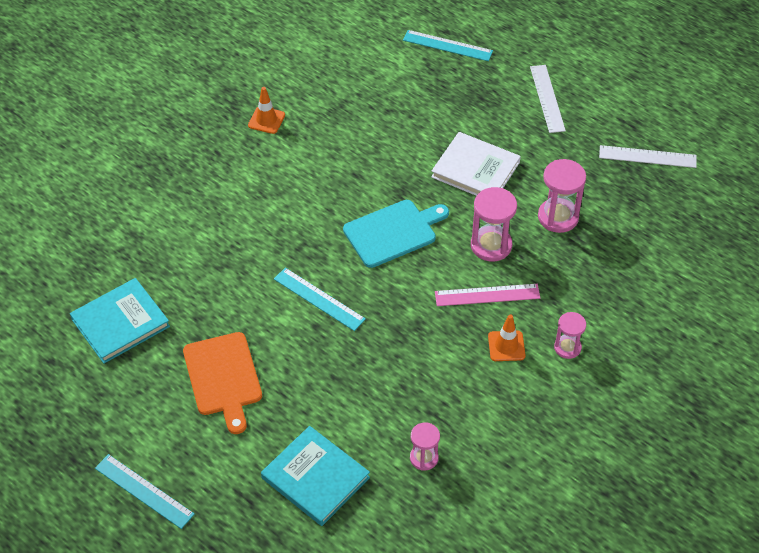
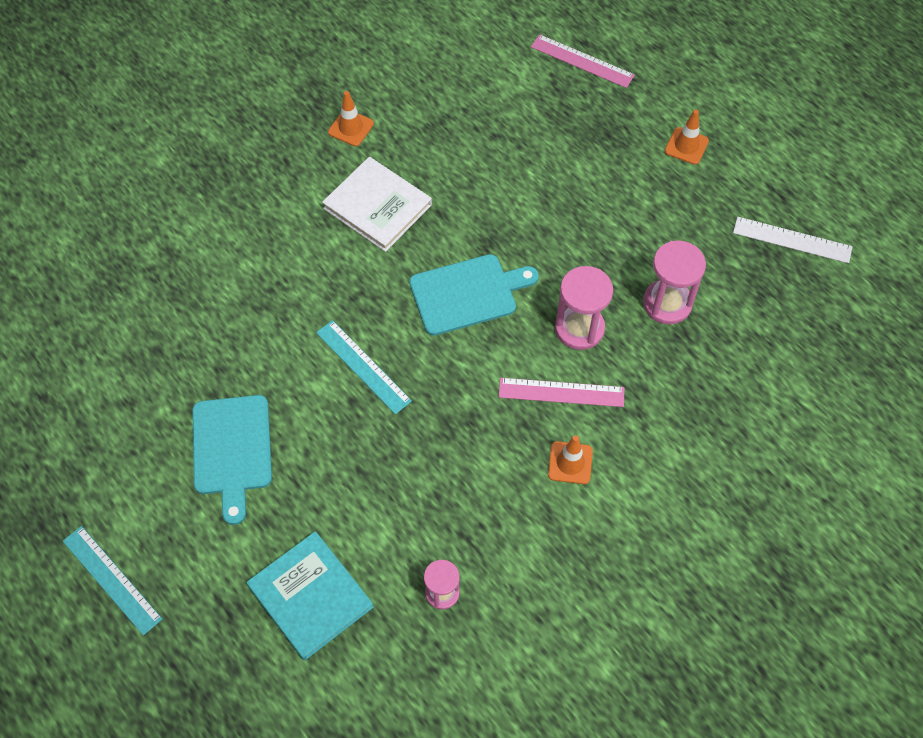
camera: 10 degrees right, 10 degrees up
turquoise book [70,278,170,364] -> none
orange cutting board [183,332,262,434] -> turquoise cutting board [192,395,272,525]
turquoise ruler [403,30,493,61] -> pink ruler [531,34,635,88]
white book [431,132,521,196] -> white book moved to [322,157,432,252]
white ruler [530,65,566,133] -> orange traffic cone [665,110,709,165]
pink hourglass [554,312,586,359] -> none

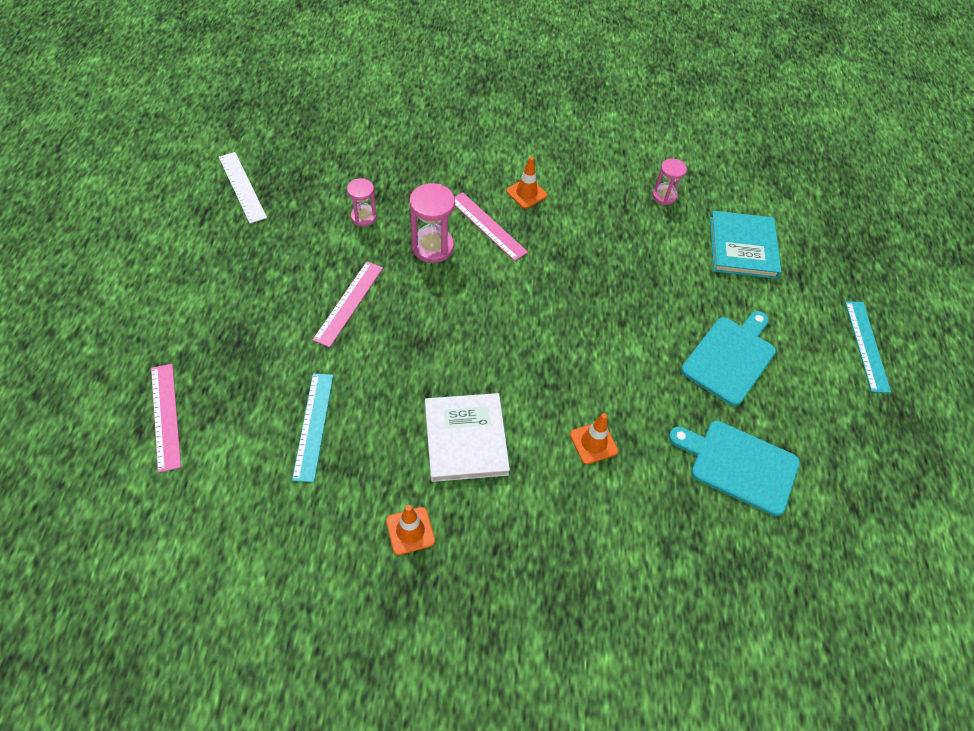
camera: 140 degrees left, 5 degrees down
turquoise ruler [316,320,412,414] -> turquoise ruler moved to [292,373,334,482]
turquoise cutting board [409,254,539,336] -> turquoise cutting board moved to [669,421,800,516]
pink hourglass [643,240,706,325] -> pink hourglass [347,178,377,226], size x0.62
orange traffic cone [665,110,709,165] -> orange traffic cone moved to [570,413,618,464]
none -> pink ruler [313,261,383,347]

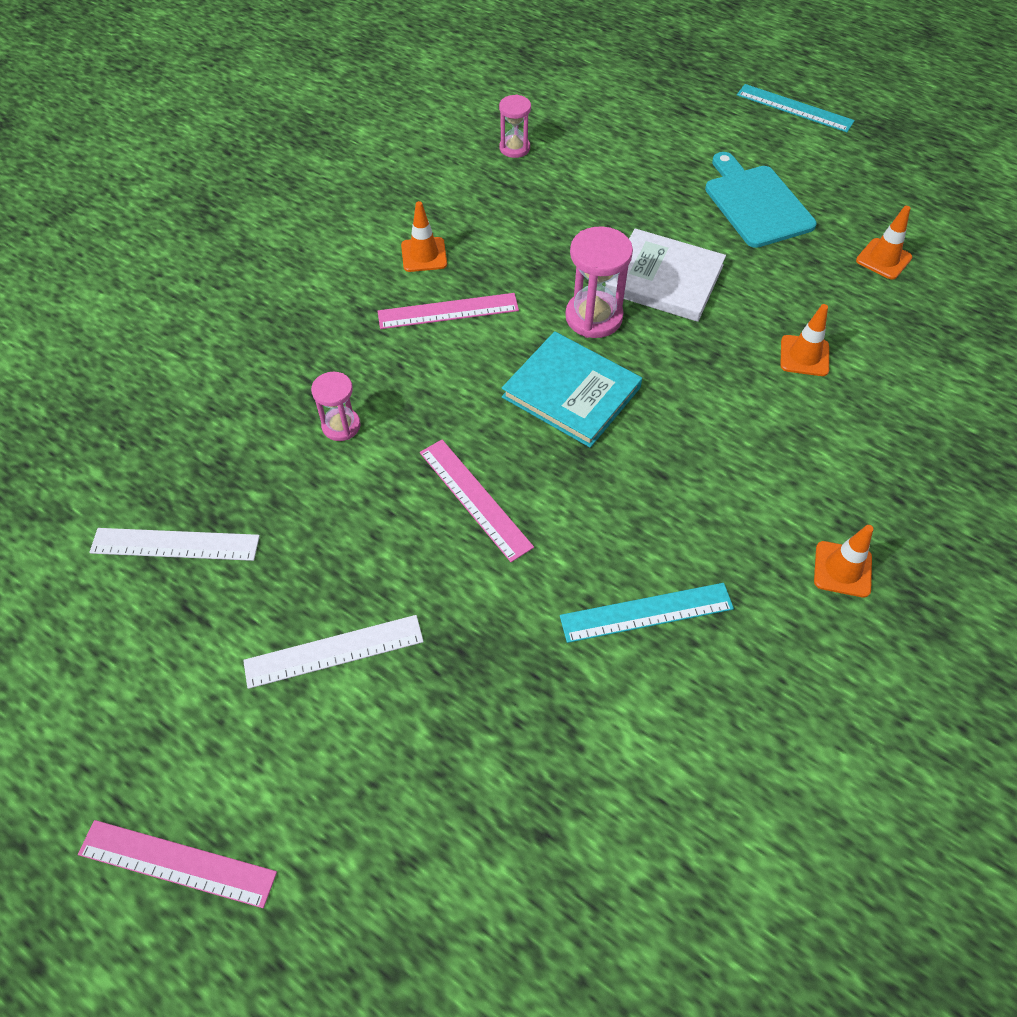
camera: 55 degrees left, 0 degrees up
pink ruler [151,364,181,473] -> pink ruler moved to [78,820,277,908]
turquoise ruler [292,373,334,482] -> turquoise ruler turned 45 degrees counterclockwise [560,583,734,643]
pink hourglass [409,183,455,263] -> pink hourglass moved to [565,226,633,338]
white book [425,393,510,482] -> white book moved to [605,228,726,322]
turquoise cutting board [669,421,800,516] -> orange traffic cone [856,206,912,280]
turquoise book [710,211,782,279] -> turquoise book moved to [502,331,642,448]
none -> white ruler [243,615,424,689]

